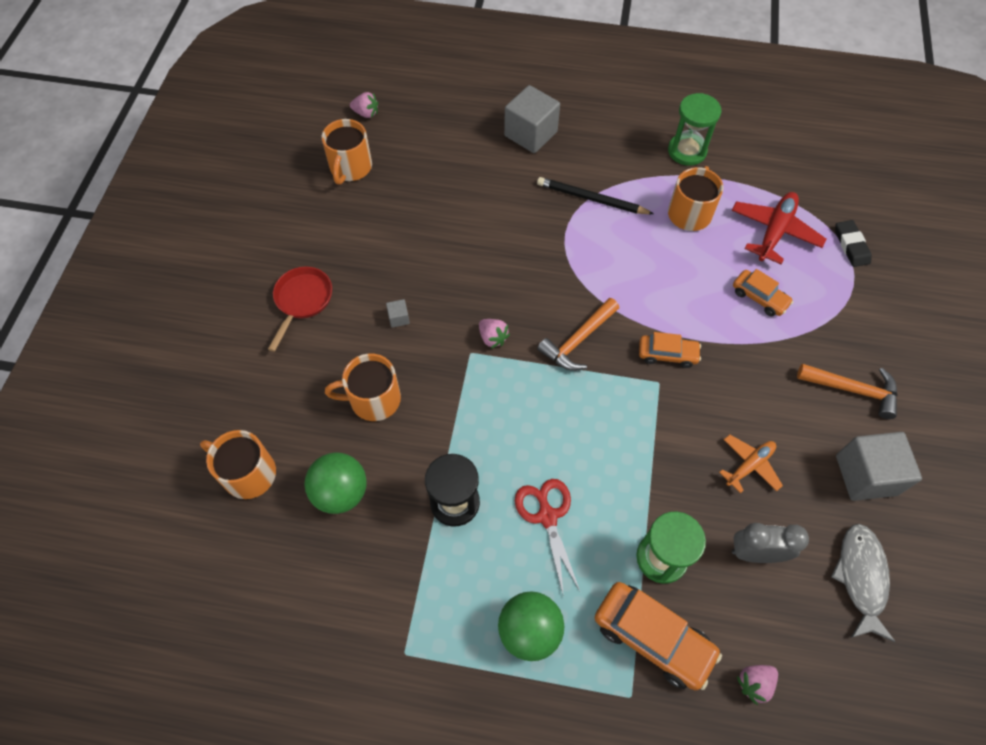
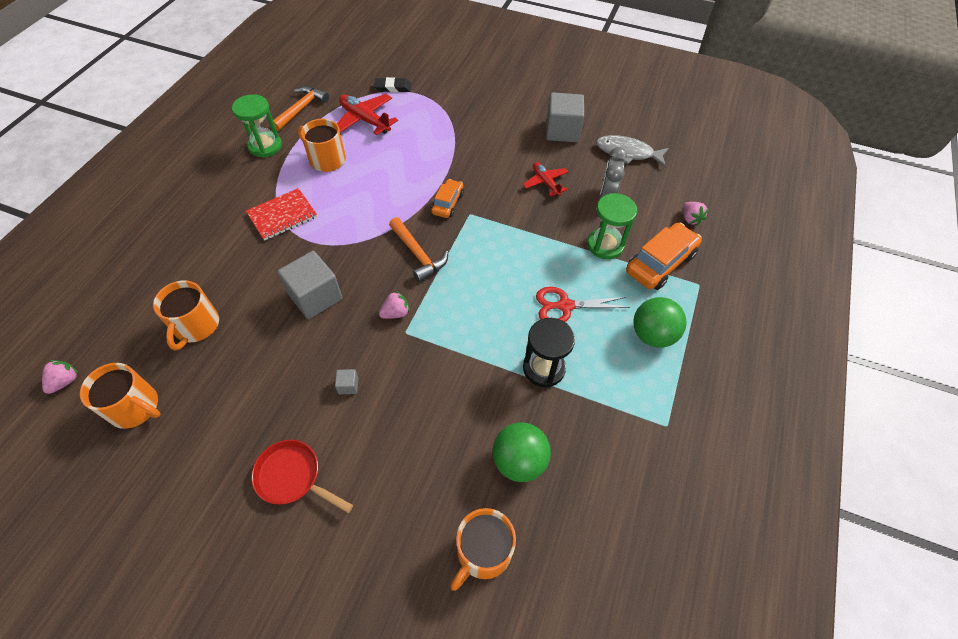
camera: 80 degrees left, 5 degrees down
orange mug [325,353,401,421] -> orange mug moved to [153,280,219,351]
grey cube [504,85,560,153] -> grey cube moved to [278,251,343,319]
black pencil [537,177,654,214] -> red notebook [246,188,317,241]
orange plane [719,435,783,493] -> red plane [523,162,568,197]
orange car [733,269,793,316] -> none
orange hammer [797,364,897,419] -> orange hammer moved to [273,86,329,131]

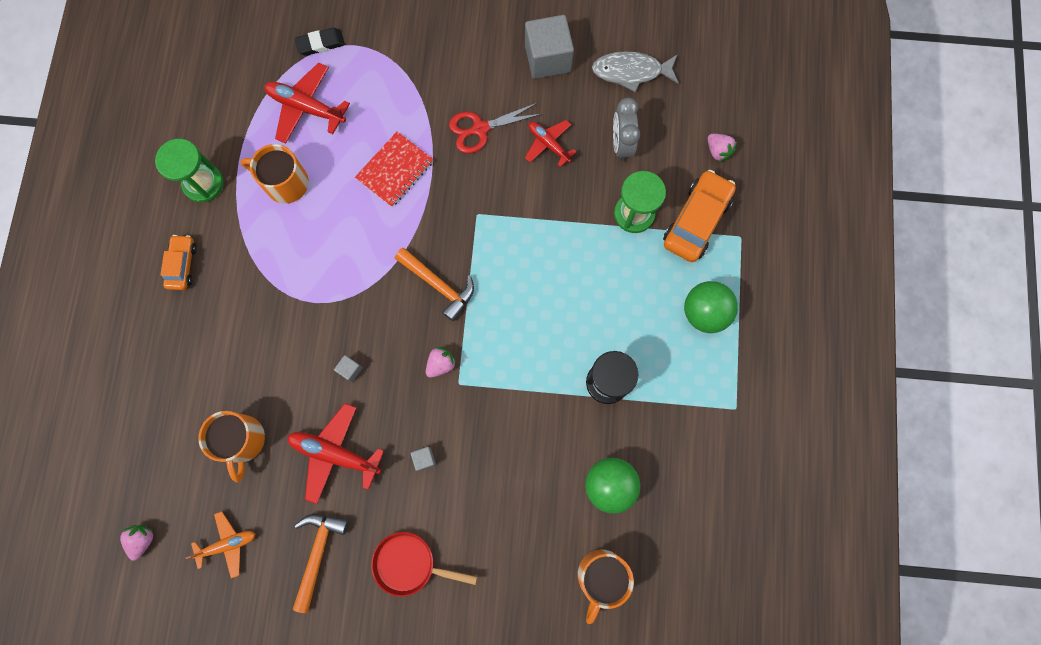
camera: 15 degrees left, 20 degrees up
orange mug [80,363,161,429] -> orange plane [186,511,256,578]
red notebook [246,188,317,241] -> red notebook moved to [355,131,434,207]
orange hammer [273,86,329,131] -> orange hammer moved to [293,514,349,613]
grey cube [278,251,343,319] -> grey cube [334,355,363,382], size x0.42
orange car [431,179,464,218] -> orange car moved to [161,235,197,290]
red scissors [536,287,630,322] -> red scissors moved to [449,103,541,154]
none -> red plane [287,403,384,504]

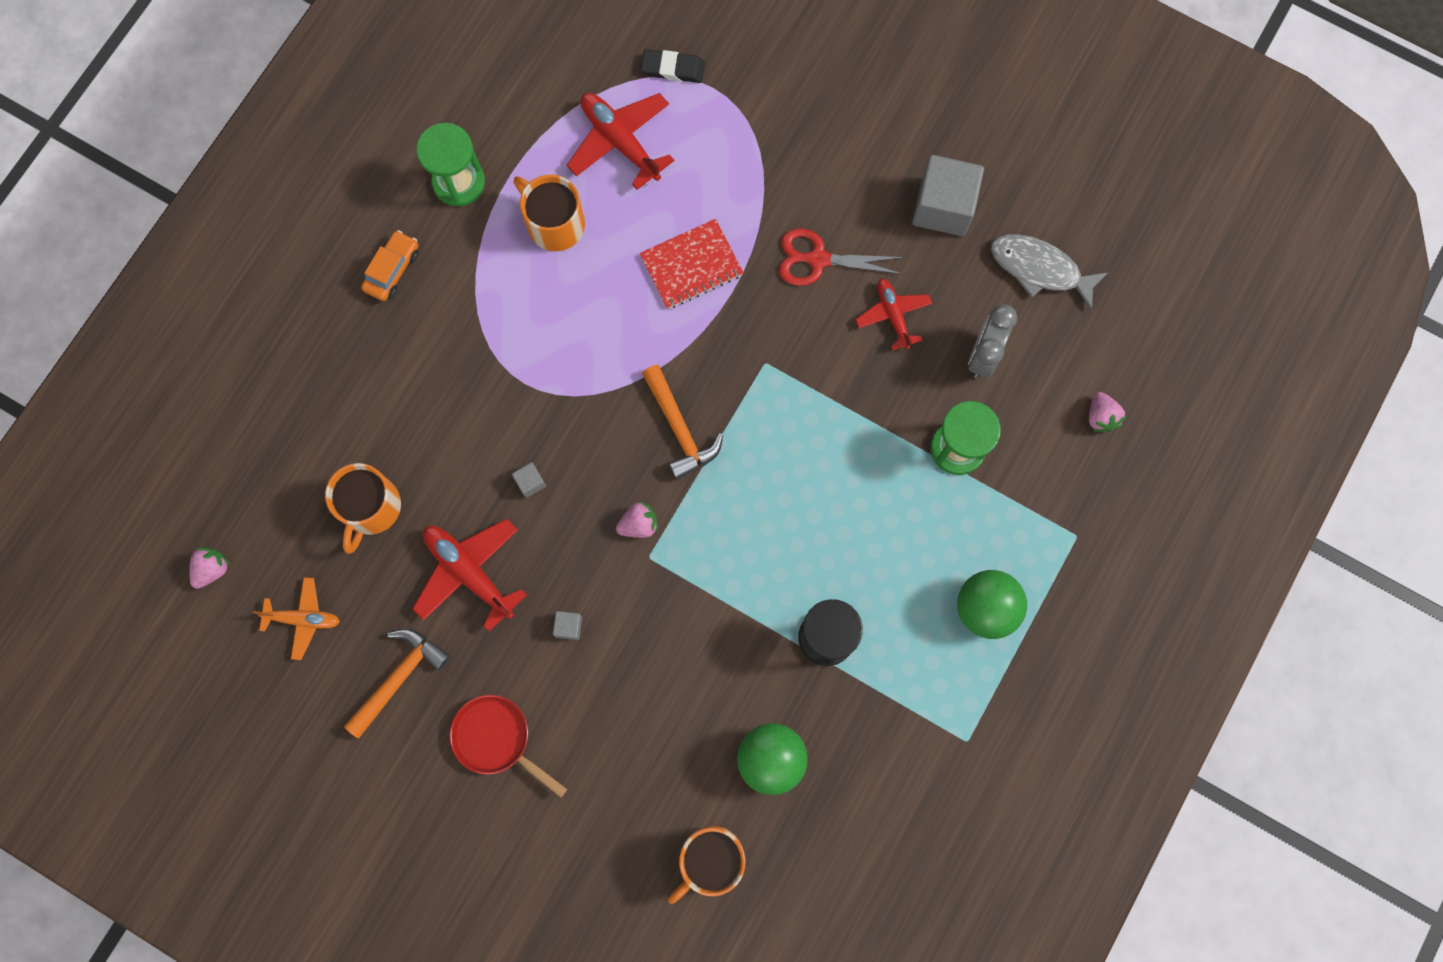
camera: 25 degrees right, 0 degrees up
orange car [663,170,736,262] -> none

